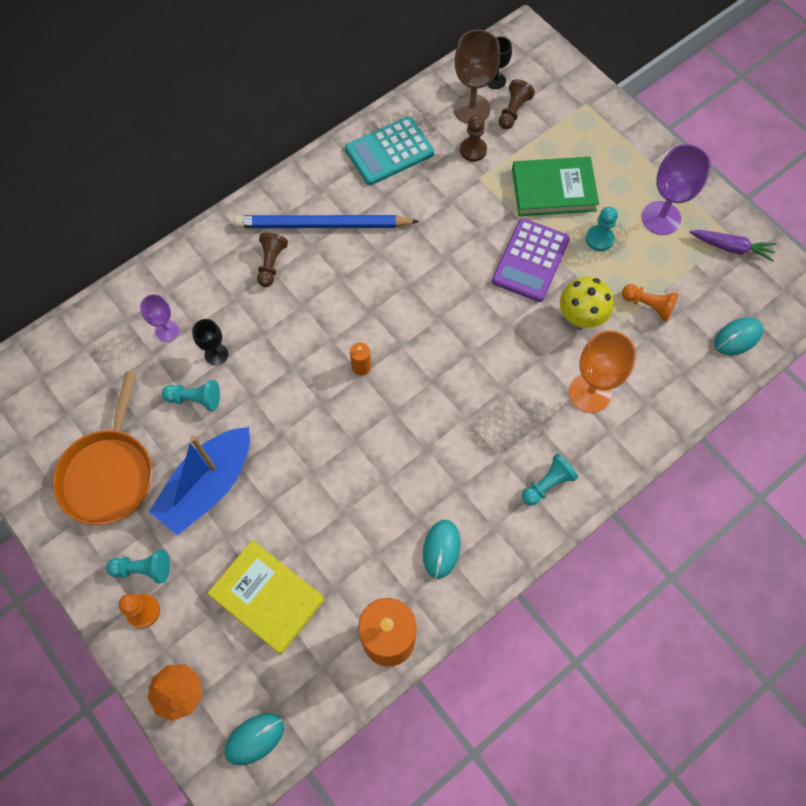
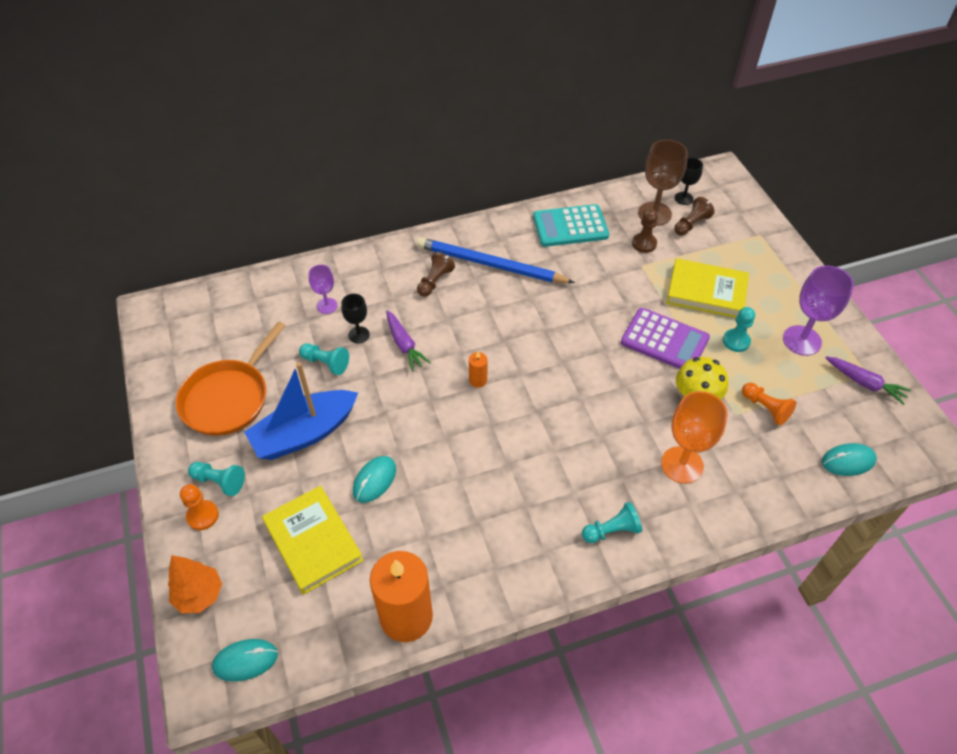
camera: 20 degrees right, 15 degrees down
turquoise mouse [423,520,461,579] -> turquoise mouse moved to [353,456,396,503]
purple calculator [492,218,570,302] -> purple calculator turned 105 degrees counterclockwise [621,308,710,369]
green book [512,157,599,216] -> yellow book [667,258,749,318]
none -> purple carrot [386,310,431,371]

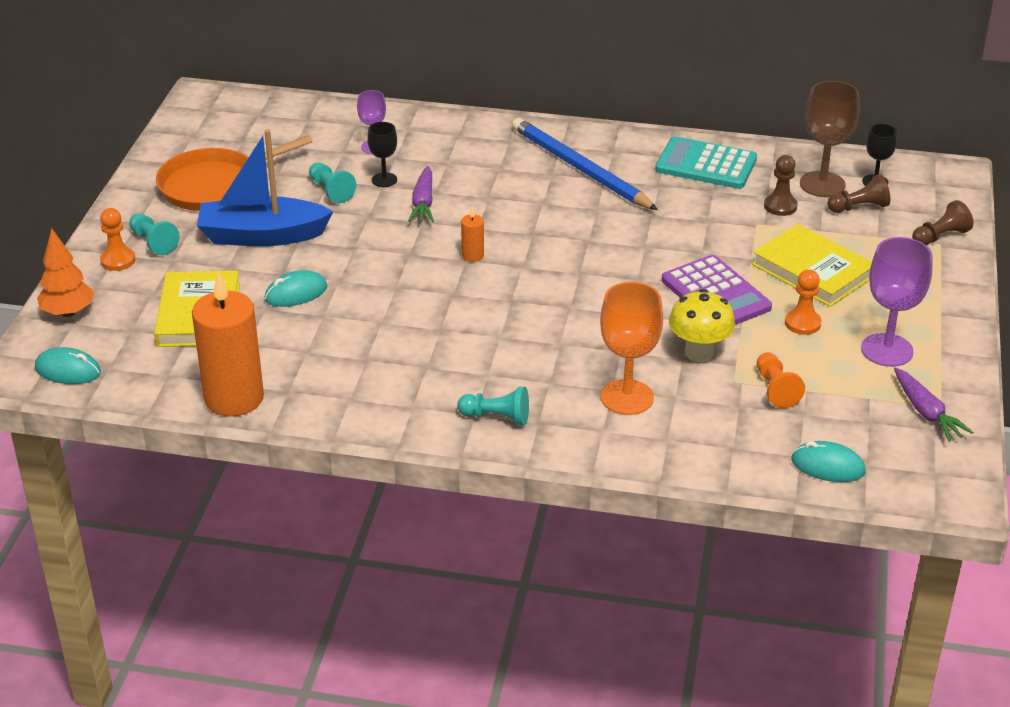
camera: 30 degrees right, 15 degrees down
brown pawn [417,252,455,297] -> brown pawn moved to [912,200,973,245]
turquoise pawn [723,307,755,352] -> orange pawn [785,269,822,335]

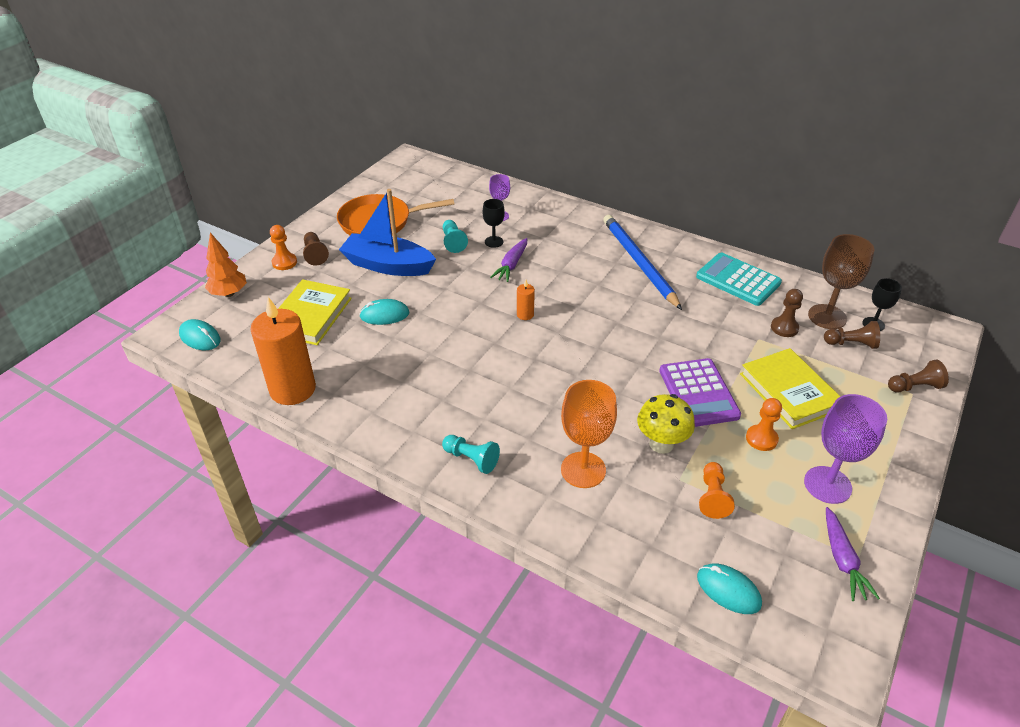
camera: 20 degrees right, 5 degrees up
turquoise pawn [129,213,179,255] -> brown pawn [303,232,329,265]

